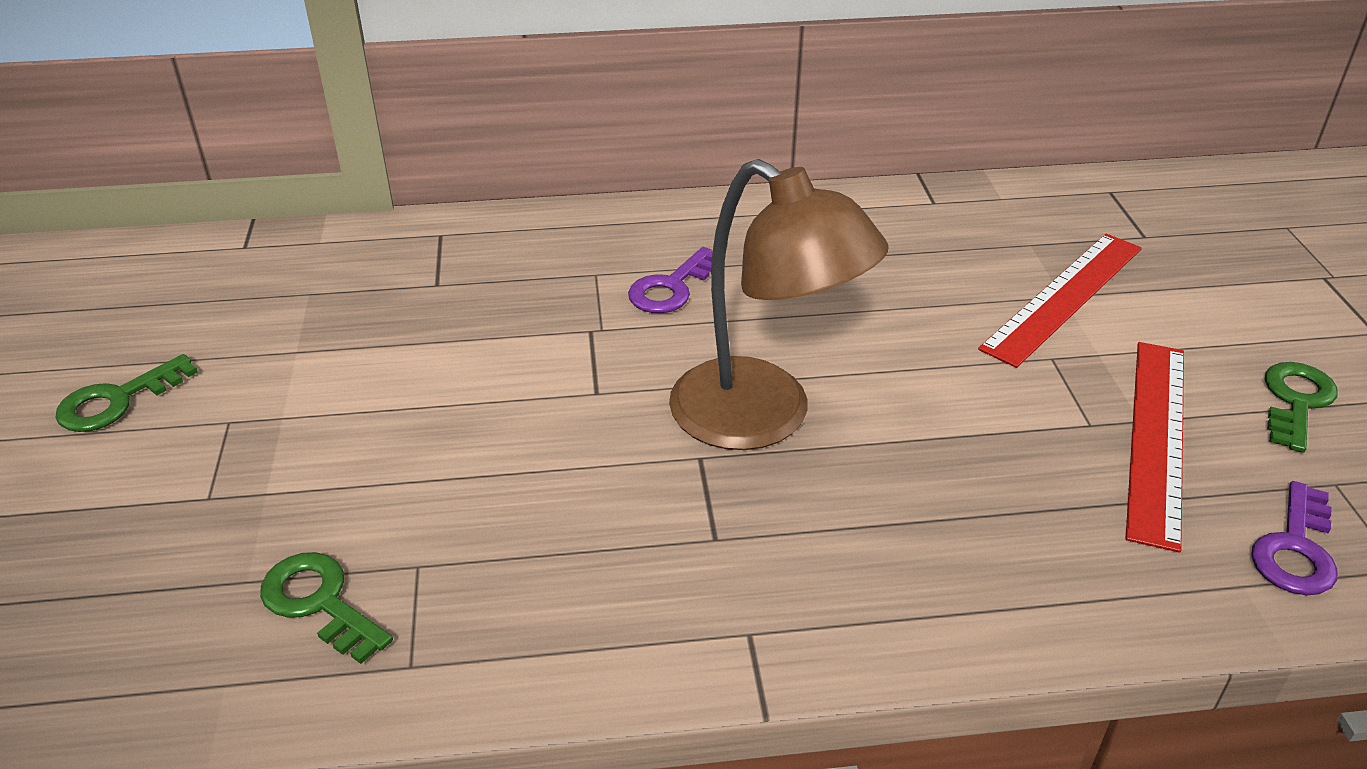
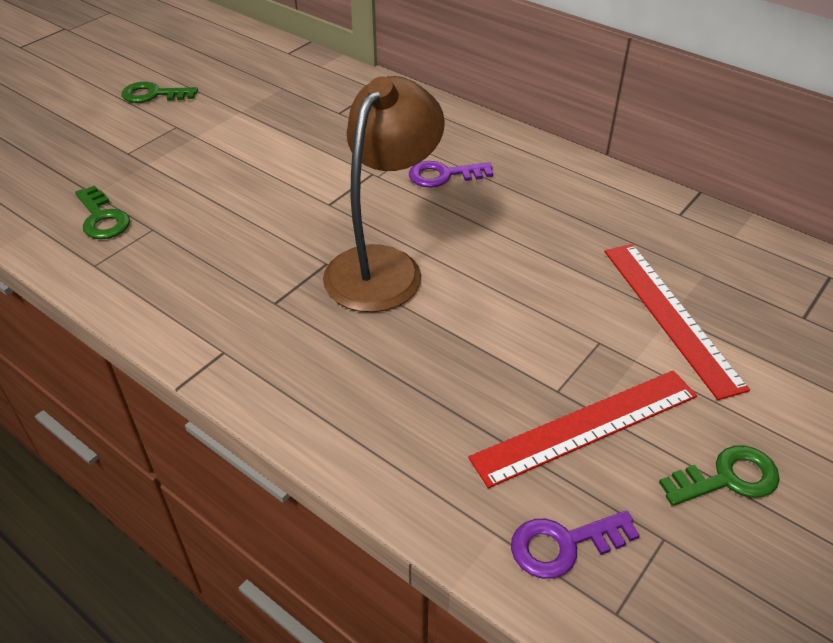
camera: 45 degrees right, 5 degrees up
green key [260,552,393,664] -> green key turned 150 degrees clockwise [75,186,130,239]
brown lamp [669,159,889,450] -> brown lamp turned 150 degrees counterclockwise [323,76,445,312]
red ruler [978,234,1142,368] -> red ruler turned 75 degrees clockwise [604,244,750,400]

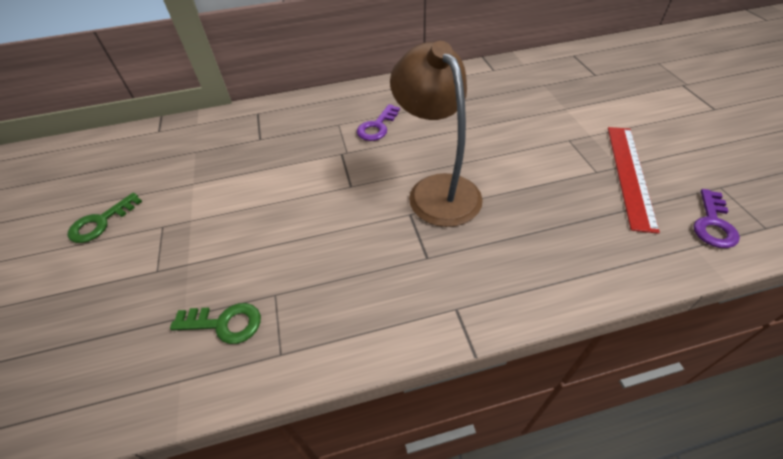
camera: 50 degrees left, 5 degrees up
red ruler [604,244,750,400] -> none
green key [659,445,780,506] -> none

